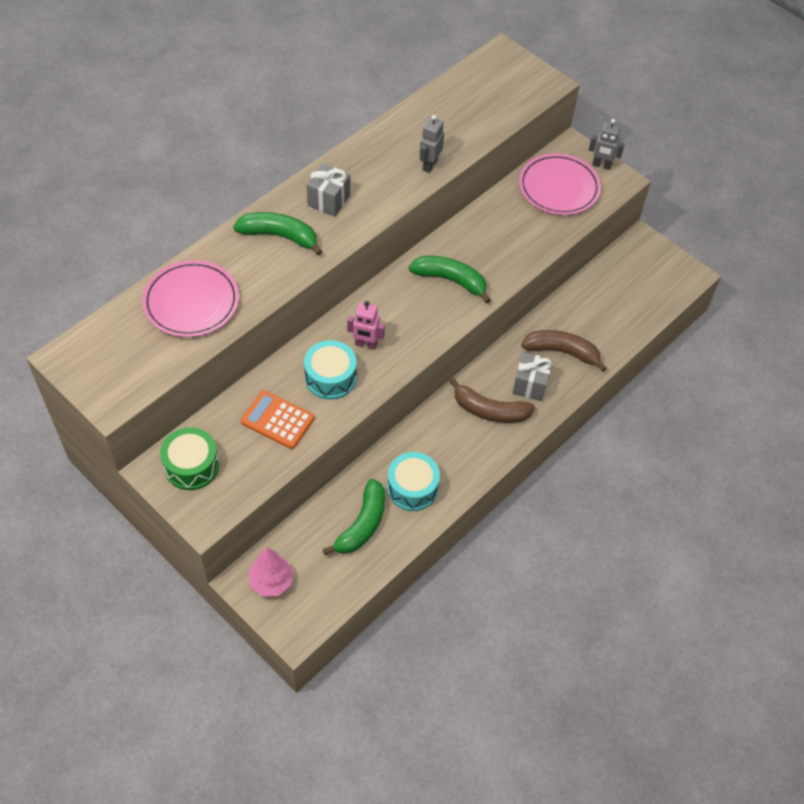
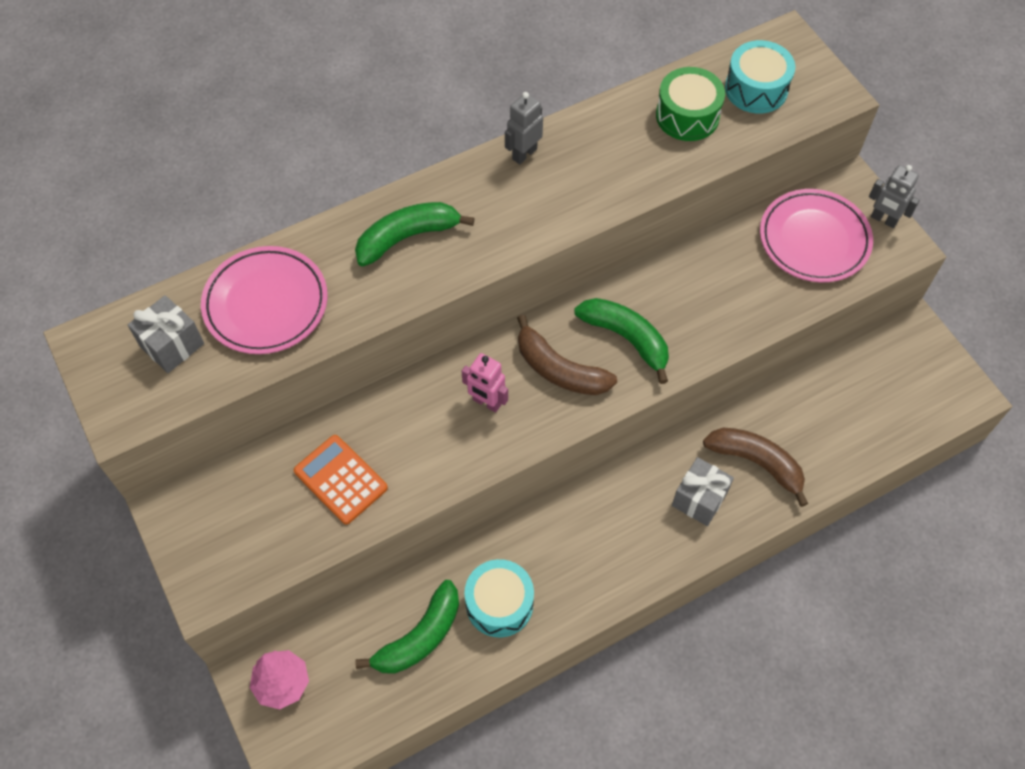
camera: 20 degrees right, 5 degrees up
green drum [160,427,219,490] -> green drum moved to [656,67,725,141]
green banana [233,212,323,256] -> green banana turned 60 degrees counterclockwise [355,202,475,266]
turquoise drum [304,340,357,400] -> turquoise drum moved to [725,40,795,114]
grey gift [307,163,350,217] -> grey gift moved to [128,295,204,373]
grey robot [419,115,444,173] -> grey robot moved to [505,92,543,164]
brown banana [449,378,535,423] -> brown banana moved to [517,315,617,395]

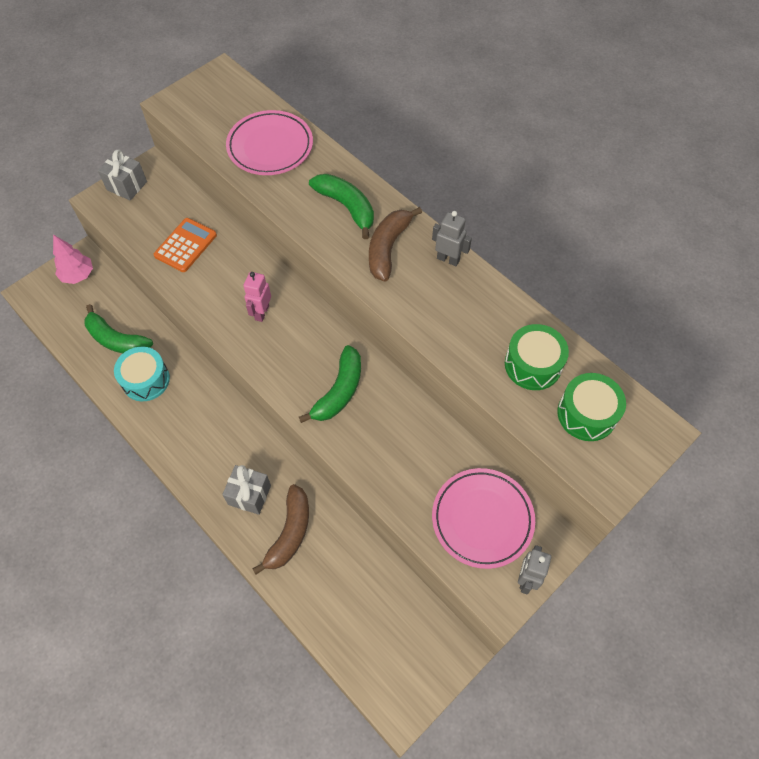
camera: 75 degrees right, 0 degrees up
grey gift [128,295,204,373] -> grey gift moved to [98,149,147,200]
brown banana [517,315,617,395] -> brown banana moved to [369,207,422,282]
turquoise drum [725,40,795,114] -> green drum [557,373,626,441]

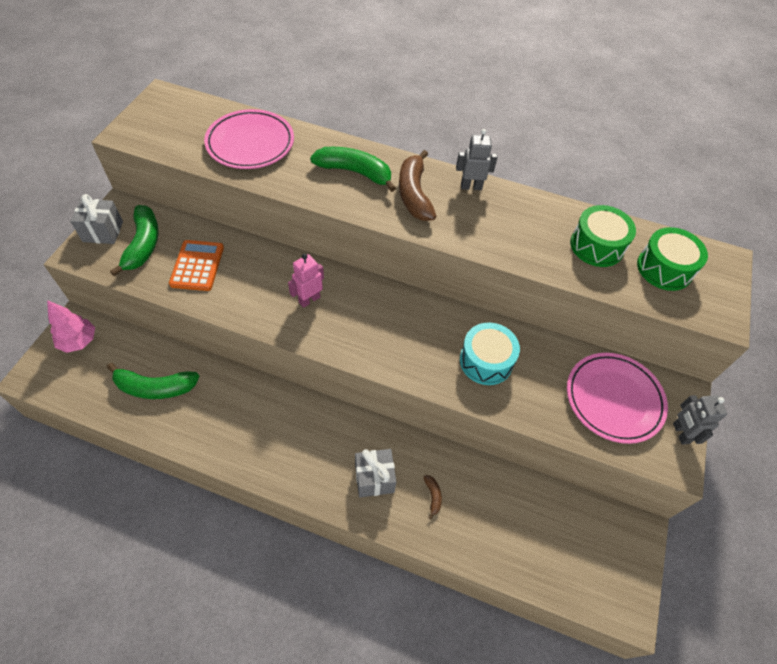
camera: 30 degrees left, 5 degrees down
turquoise drum [114,347,170,401] -> turquoise drum moved to [460,323,520,385]
pink robot [244,272,271,322] -> pink robot turned 60 degrees clockwise [288,254,324,308]
brown banana [252,484,309,575] -> brown banana [424,475,442,519], size x0.44
green banana [299,345,361,423] -> green banana moved to [110,205,159,276]

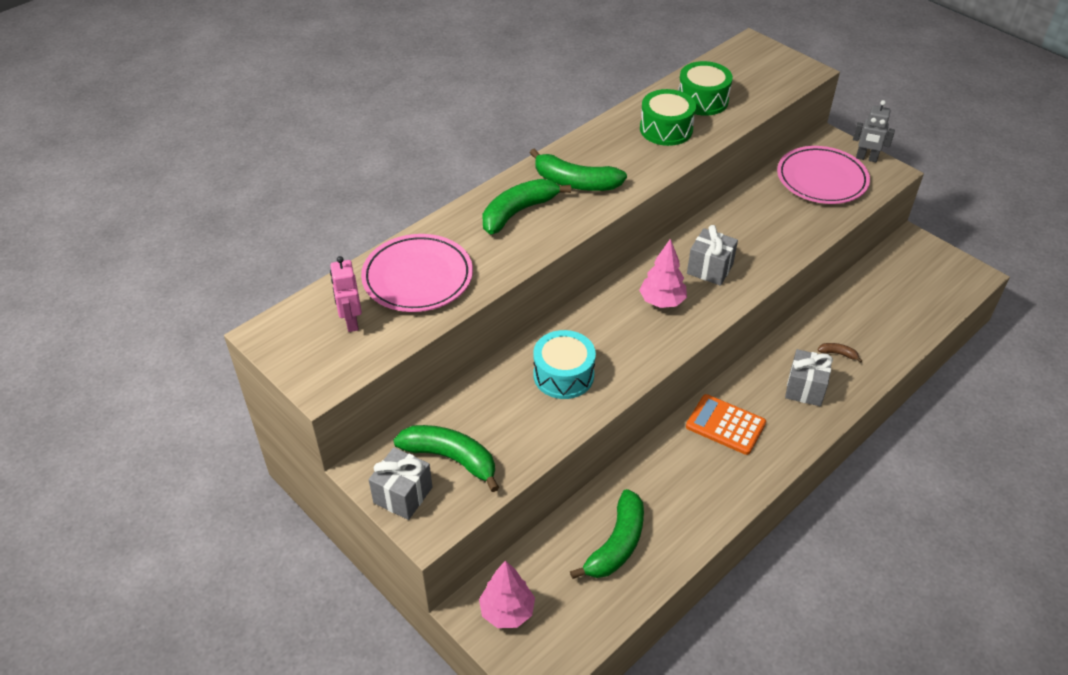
camera: 60 degrees left, 10 degrees down
orange calculator [169,240,224,291] -> orange calculator moved to [686,394,766,455]
pink robot [288,254,324,308] -> pink robot moved to [330,256,362,332]
brown banana [399,150,436,221] -> green banana [530,148,627,191]
grey robot [456,129,498,190] -> none
turquoise drum [460,323,520,385] -> turquoise drum moved to [533,330,596,399]
green drum [637,227,708,291] -> green drum moved to [640,89,696,146]
none -> pink tree [639,239,687,308]
none -> grey gift [687,225,738,286]

